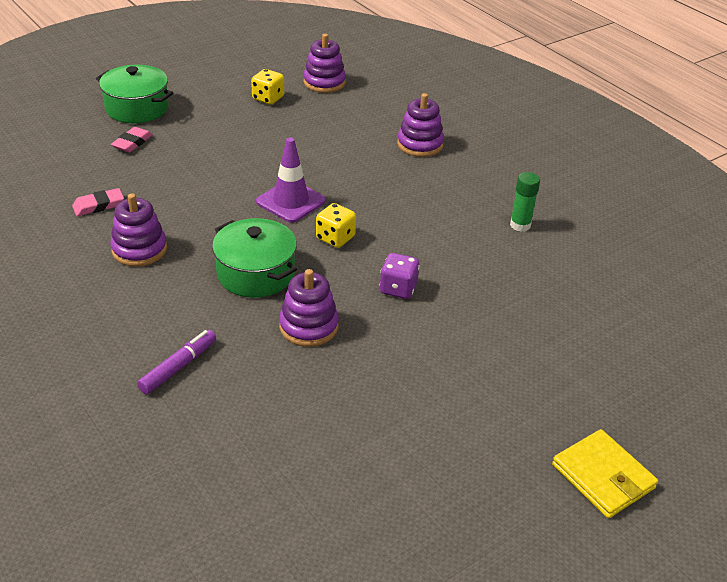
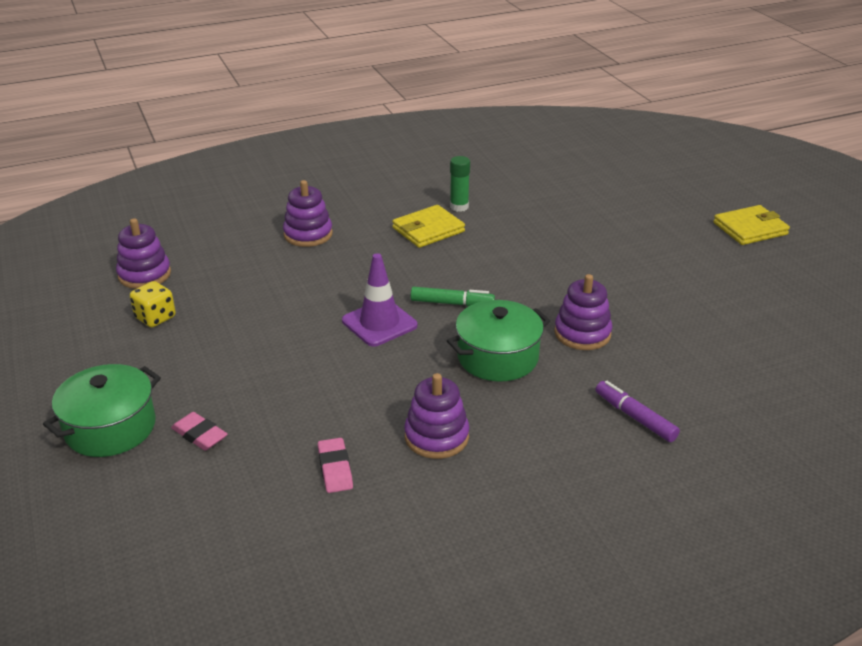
camera: 75 degrees left, 5 degrees down
yellow dice [316,203,356,248] -> green marker [411,287,495,306]
purple dice [379,253,420,299] -> none
none -> yellow wallet [392,205,465,248]

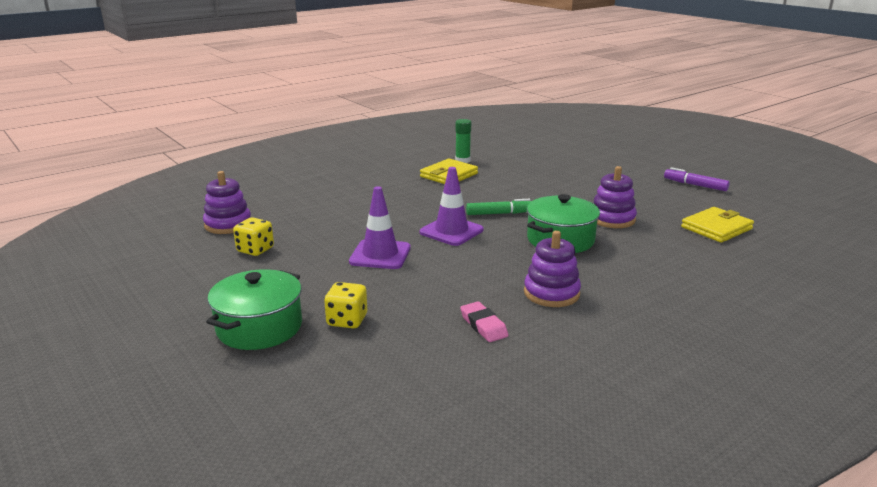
camera: 15 degrees left, 10 degrees down
pink eraser [171,412,228,451] -> yellow dice [324,282,367,328]
purple stacking toy [283,180,333,247] -> none
purple marker [596,381,680,442] -> purple marker moved to [664,167,730,191]
yellow wallet [713,205,790,245] -> yellow wallet moved to [681,207,754,243]
none -> purple traffic cone [349,186,411,269]

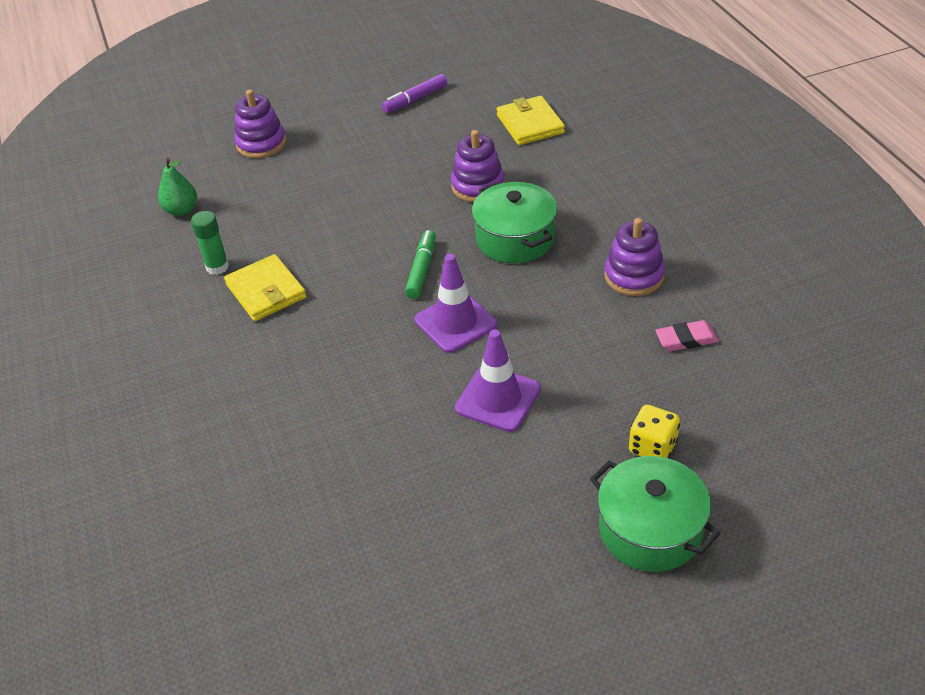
camera: 70 degrees left, 20 degrees up
purple stacking toy [203,171,251,234] -> purple stacking toy moved to [234,90,286,158]
yellow dice [233,217,274,256] -> none
none -> green pear [158,157,197,216]

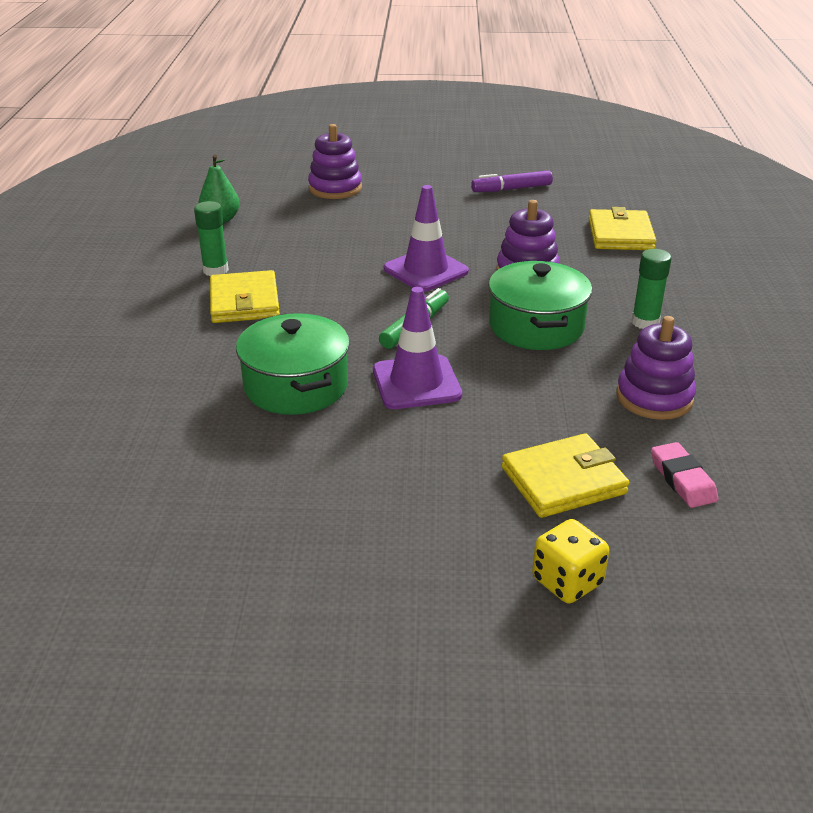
camera: 20 degrees right, 10 degrees down
purple traffic cone [455,330,541,432] -> purple traffic cone moved to [384,185,469,292]
green pot [590,456,721,572] -> green pot moved to [236,313,350,415]
pink eraser [655,320,719,351] -> pink eraser turned 60 degrees clockwise [651,442,718,508]
none -> yellow wallet [502,433,630,518]
none -> green glue stick [631,249,672,329]

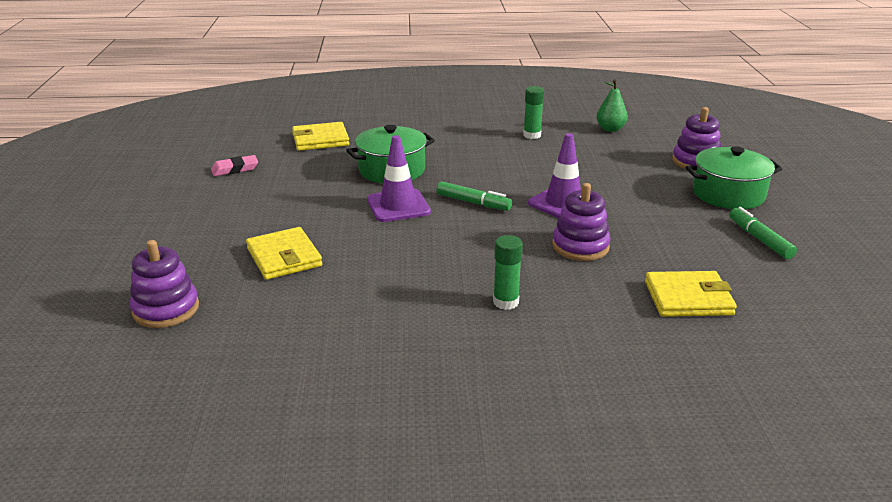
camera: 85 degrees right, 5 degrees down
yellow wallet [210,270,280,323] -> yellow wallet moved to [292,122,349,151]
purple marker [471,170,553,192] -> green marker [730,207,797,259]
green pot [488,261,592,350] -> green pot moved to [685,146,782,209]
yellow dice [532,519,609,603] -> none
purple stacking toy [617,316,696,420] -> purple stacking toy moved to [129,240,199,328]
pink eraser [651,442,718,508] -> pink eraser moved to [211,155,258,176]

